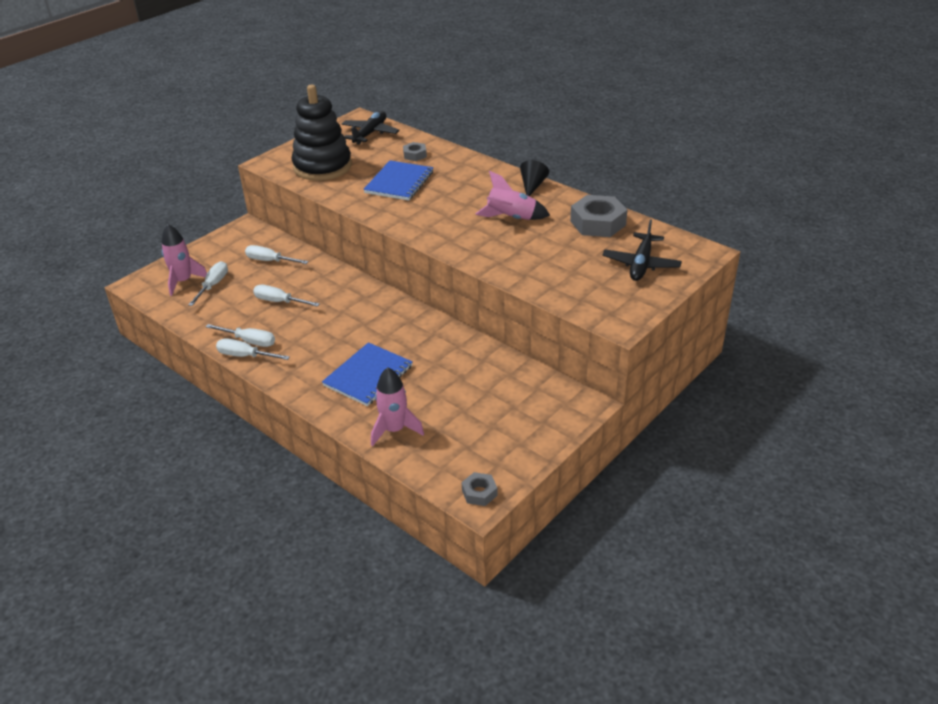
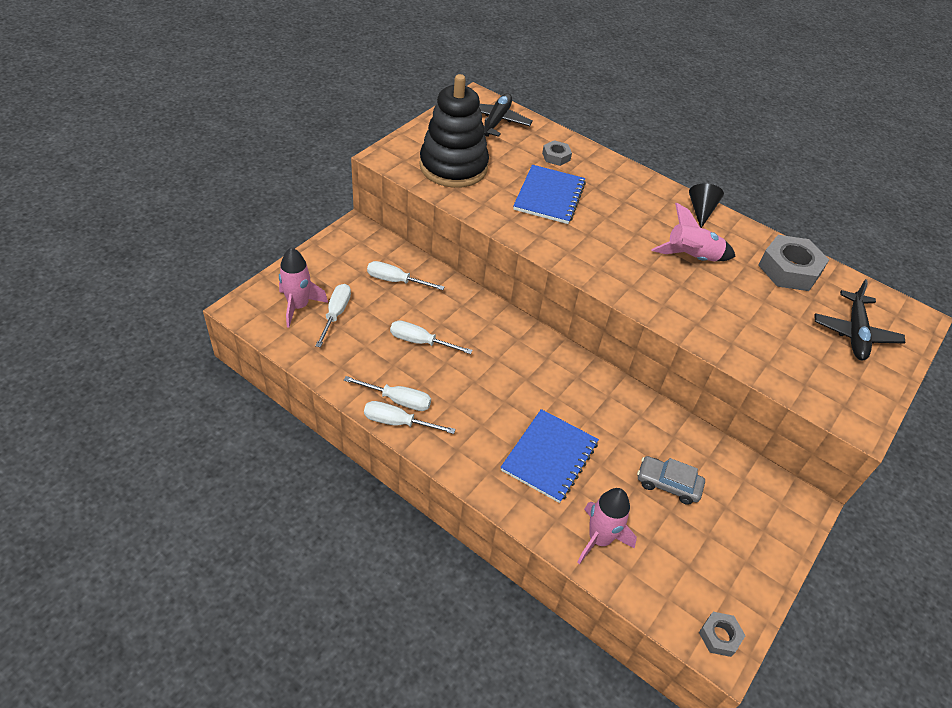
camera: 10 degrees left, 10 degrees up
none -> grey car [637,456,705,505]

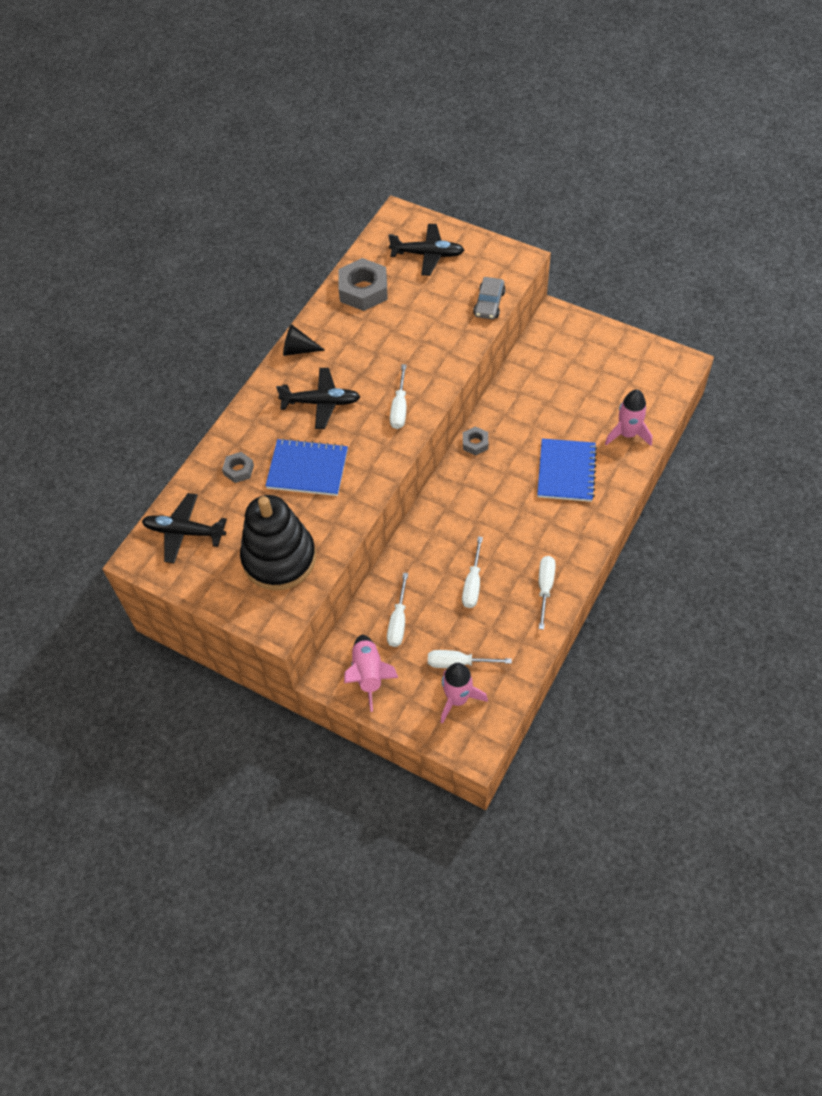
camera: 90 degrees left, 10 degrees up
white screwdriver [364,401,456,434] -> white screwdriver moved to [390,364,407,429]
blue notebook [500,409,599,503] -> blue notebook turned 75 degrees clockwise [537,439,597,502]
grey car [637,456,705,505] -> grey car moved to [473,277,506,320]
pink rocket [651,203,736,262] -> pink rocket moved to [344,634,398,712]
grey nut [699,612,746,657] -> grey nut moved to [463,426,488,456]
none -> black plane [276,368,360,429]

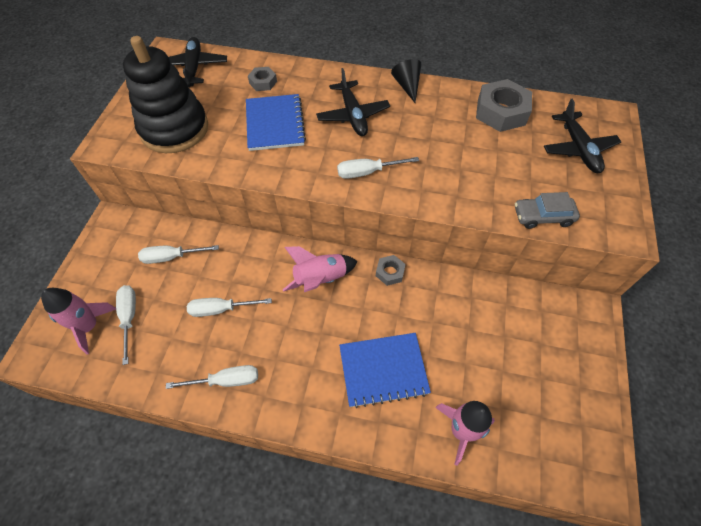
camera: 70 degrees right, 0 degrees up
pink rocket [344,634,398,712] -> pink rocket moved to [283,246,358,292]

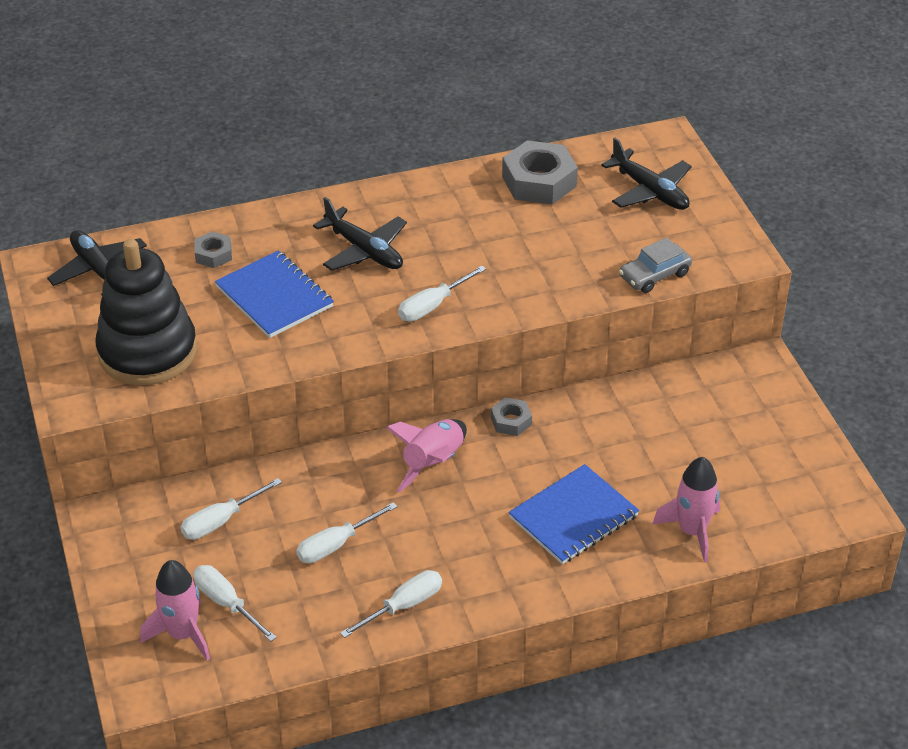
camera: 30 degrees left, 15 degrees down
black cone [391,59,422,103] -> none

